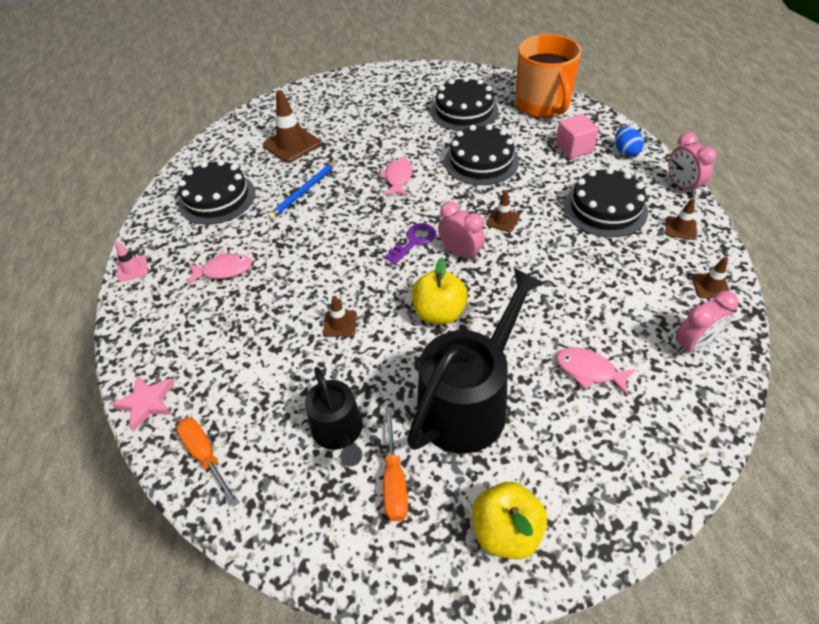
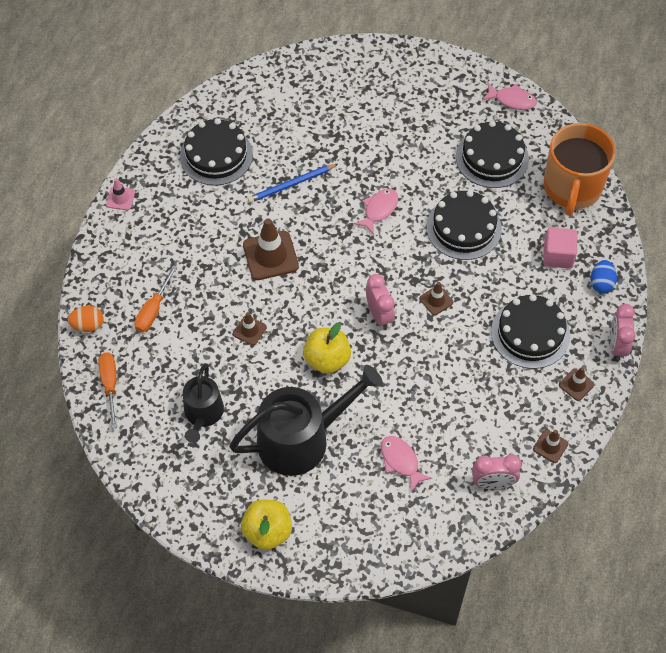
camera: 25 degrees right, 10 degrees up
pink star [112,375,174,431] -> orange egg [68,306,104,332]
pink fish [187,252,252,284] -> pink fish moved to [482,83,537,110]
brown traffic cone [263,90,321,163] -> brown traffic cone moved to [243,218,299,280]
orange screwdriver [383,409,408,521] -> orange screwdriver moved to [134,265,177,332]
purple key [385,223,436,265] -> none

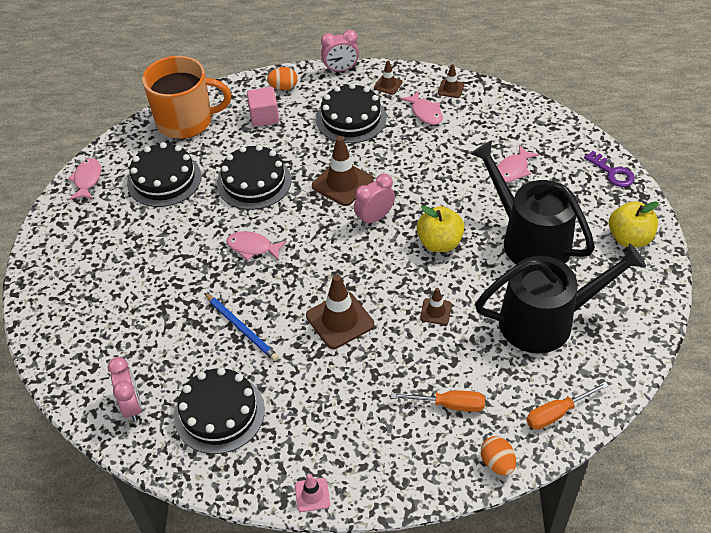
camera: 105 degrees left, 10 degrees down
black watering can [183,363,224,443] -> black watering can [475,244,646,354], size x1.72
brown traffic cone [419,282,453,315] -> brown traffic cone [312,136,373,206], size x1.88
pink clock [472,454,522,489] -> pink clock moved to [108,357,142,422]
blue egg [590,260,617,293] -> orange egg [267,67,298,90]
none -> pink fish [400,90,443,125]
none -> purple key [584,151,635,187]

